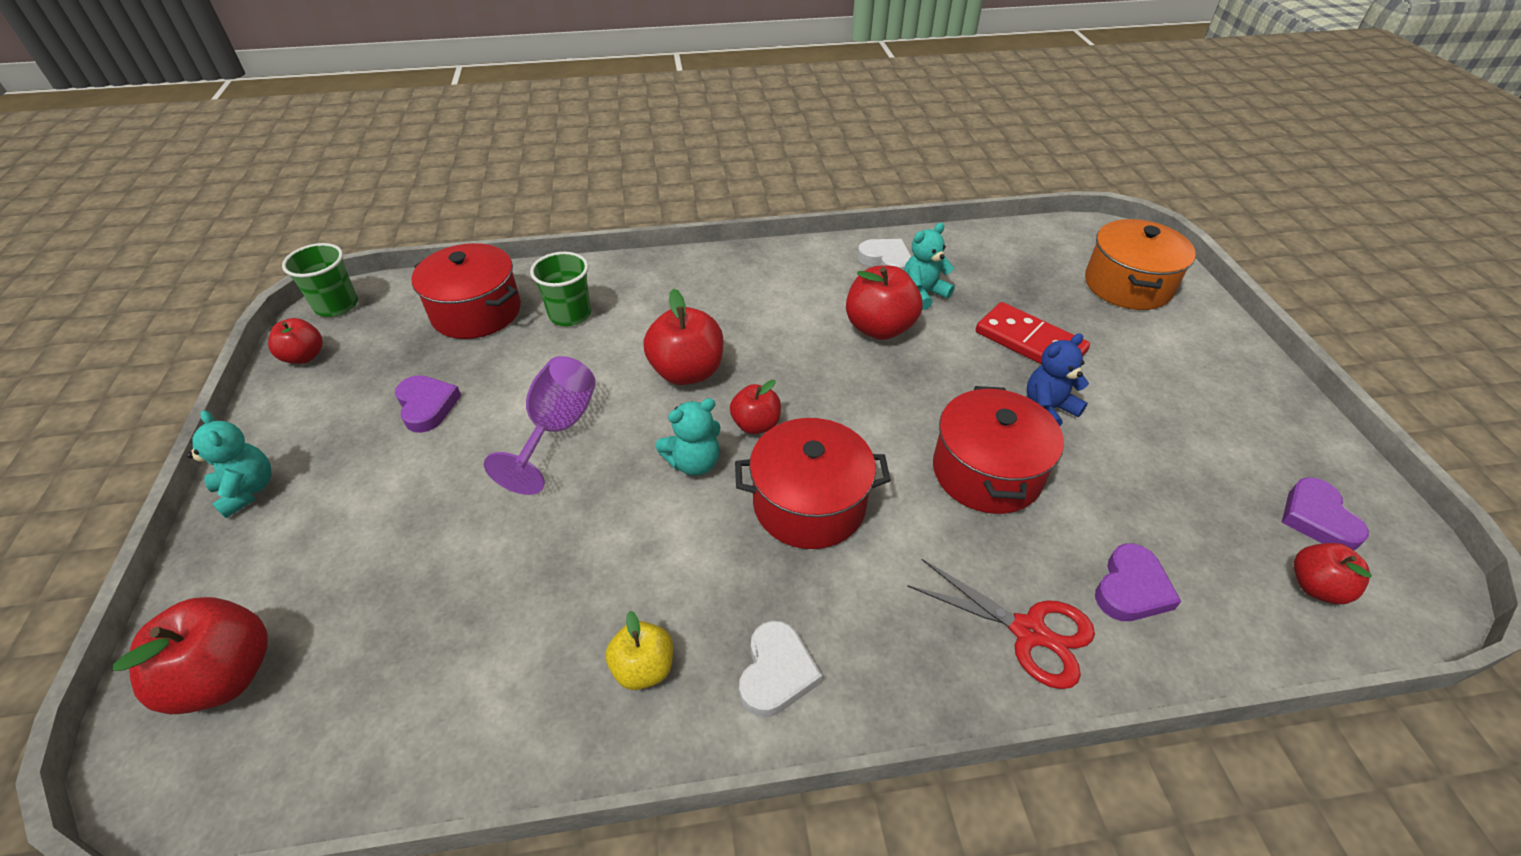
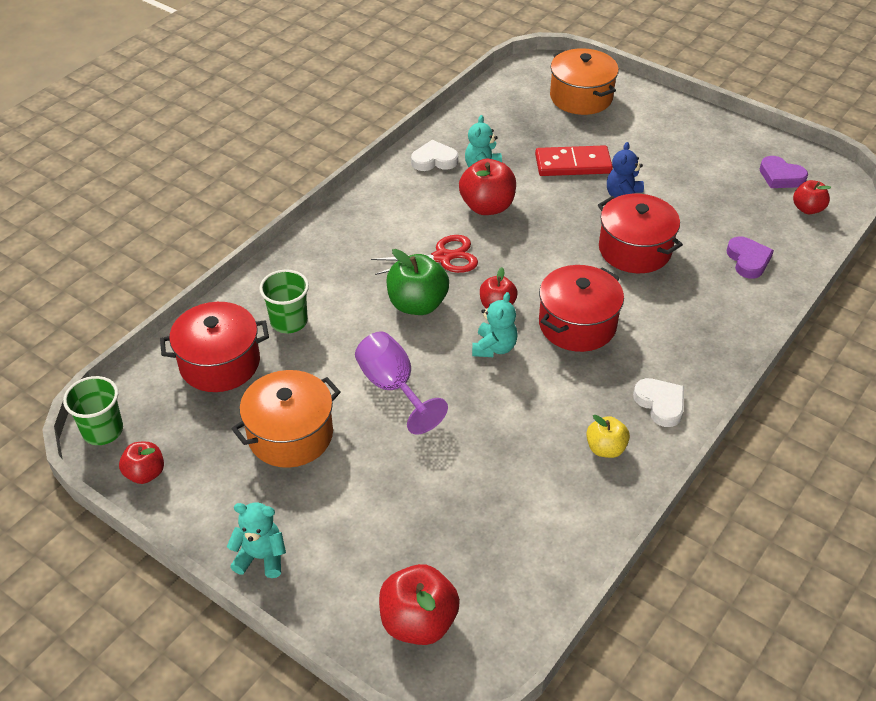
camera: 45 degrees left, 0 degrees up
purple heart [395,375,461,433] -> orange pot [231,370,341,468]
red apple [643,289,723,385] -> green apple [386,249,449,315]
red scissors [907,559,1095,689] -> red scissors moved to [371,235,478,275]

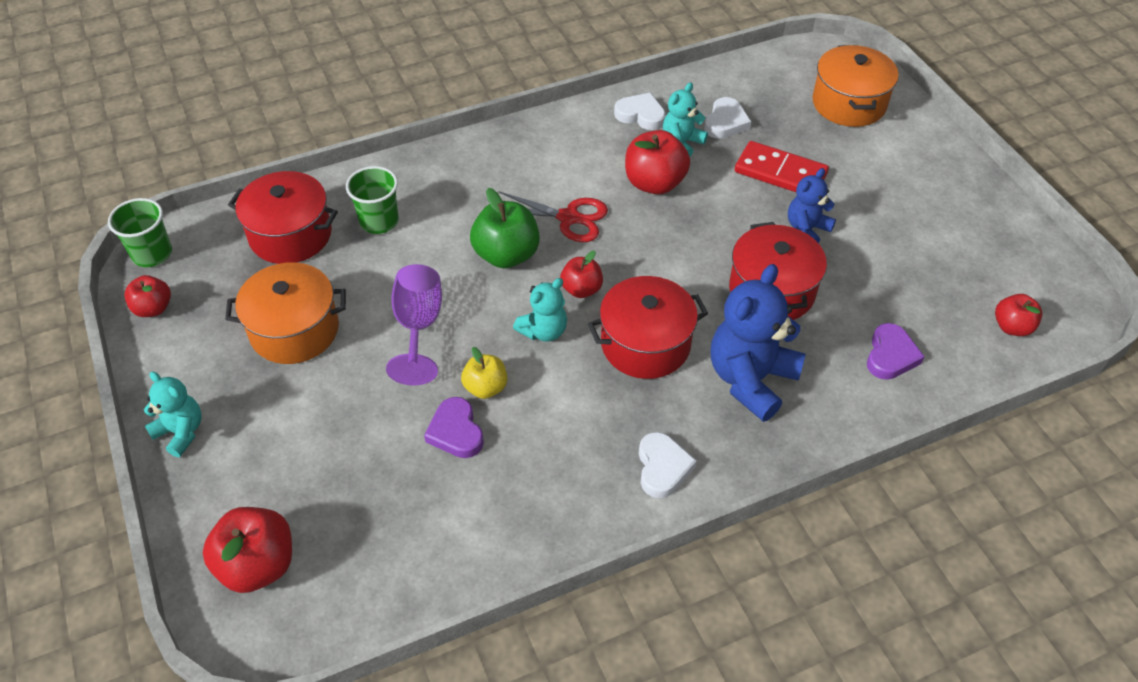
camera: 30 degrees right, 5 degrees up
yellow apple [586,415,630,458] -> yellow apple moved to [461,347,507,399]
purple heart [760,156,808,188] -> purple heart moved to [424,397,484,458]
none -> white heart [704,97,751,139]
none -> blue teddy bear [710,264,806,422]

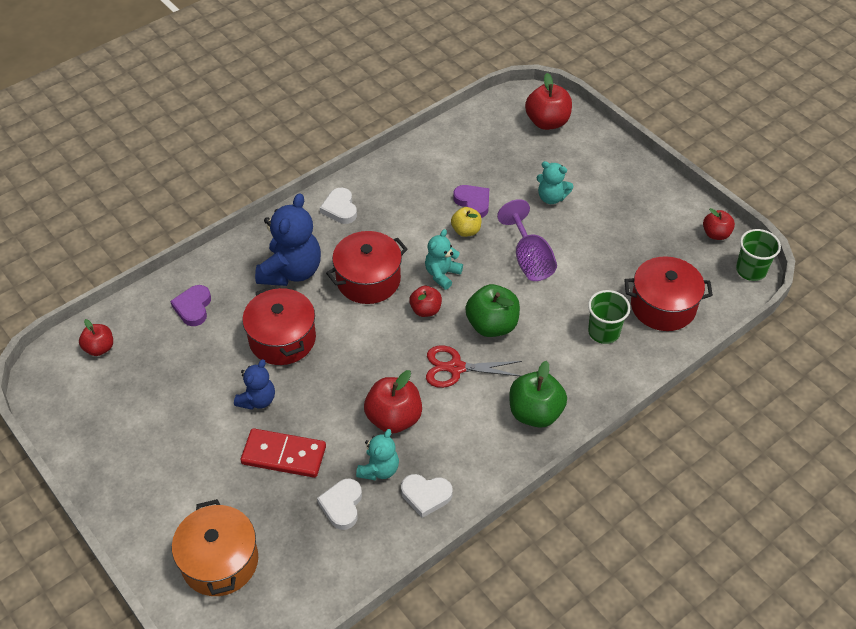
camera: 165 degrees right, 0 degrees up
turquoise teddy bear [144,371,202,457] -> turquoise teddy bear moved to [537,161,573,204]
orange pot [225,262,346,364] -> none
none -> green apple [510,361,567,428]

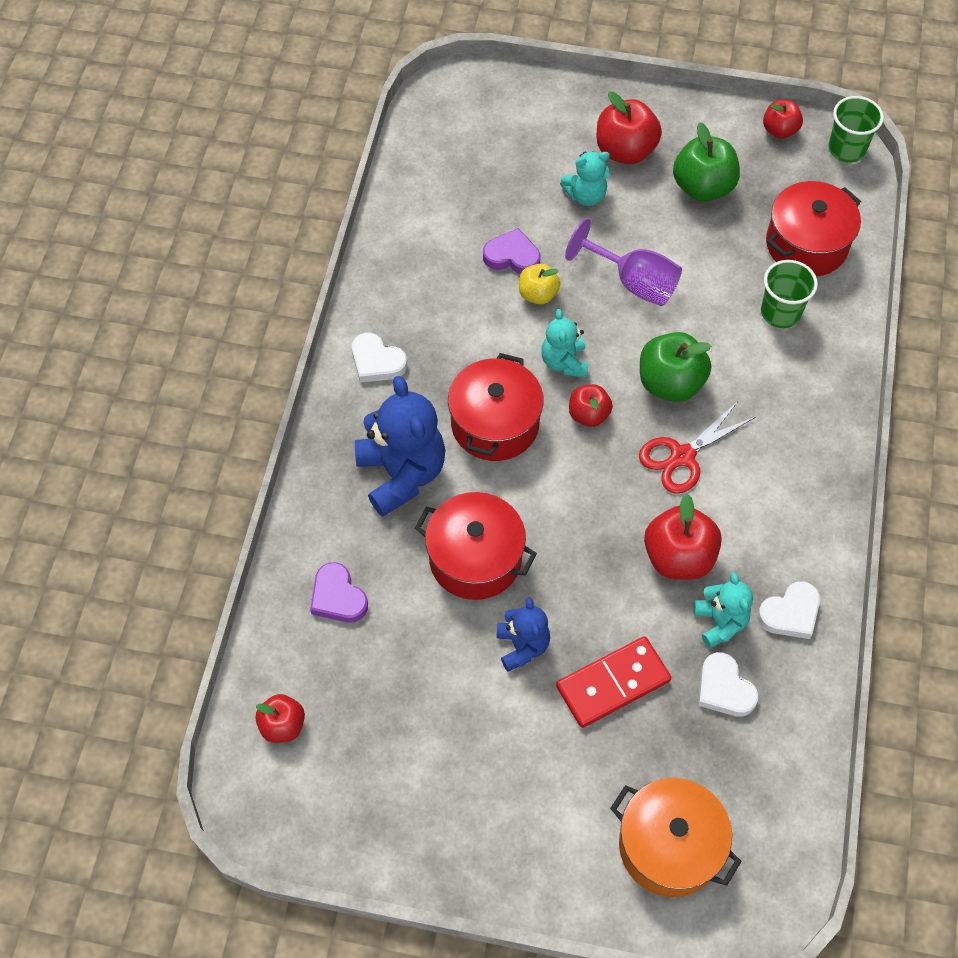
camera: 40 degrees left, 10 degrees up
green apple [510,361,567,428] -> green apple moved to [673,122,740,202]
red apple [525,73,572,130] -> red apple moved to [596,91,662,164]

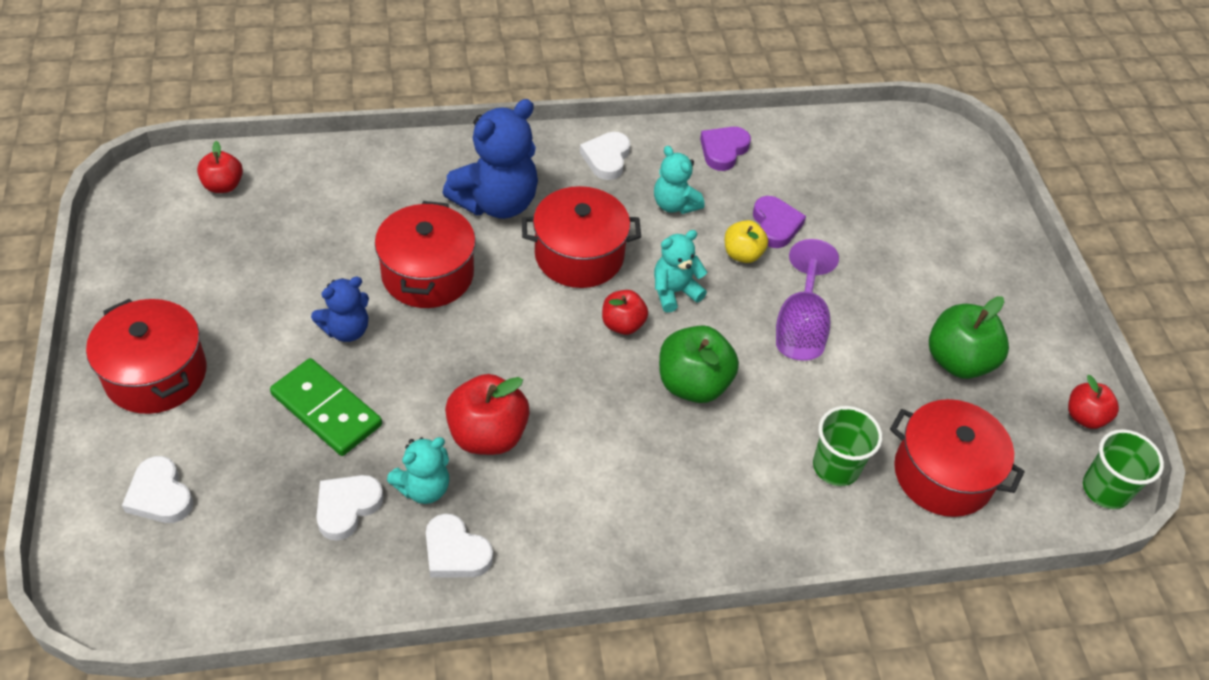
camera: 65 degrees right, 10 degrees down
purple heart [310,562,368,622] -> purple heart moved to [700,127,751,171]
red domino [556,636,671,728] -> green domino [270,358,382,456]
turquoise teddy bear [560,151,610,206] -> turquoise teddy bear moved to [654,146,705,214]
red apple [596,91,662,164] -> none
orange pot [610,778,742,897] -> white heart [122,456,193,523]
red scissors [639,402,755,494] -> none
none -> red pot [86,299,206,414]

